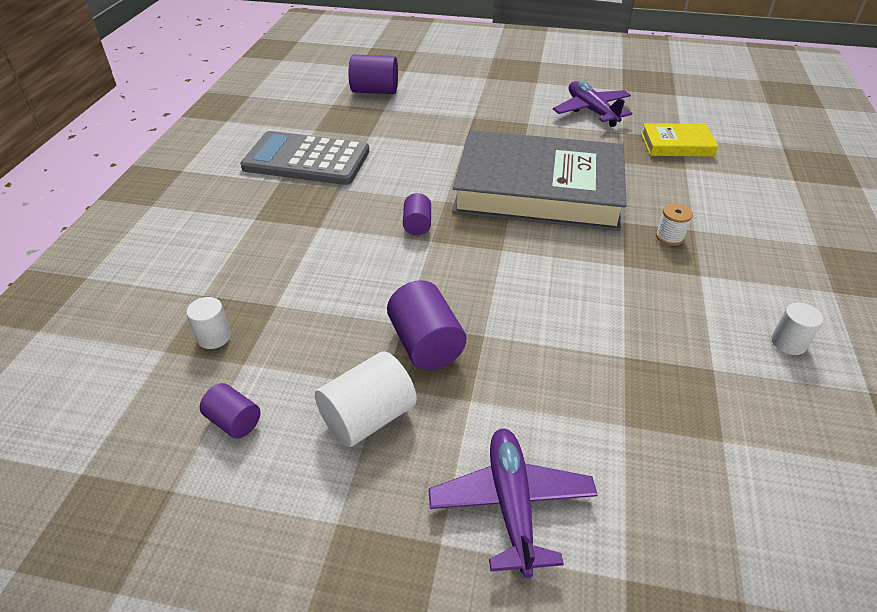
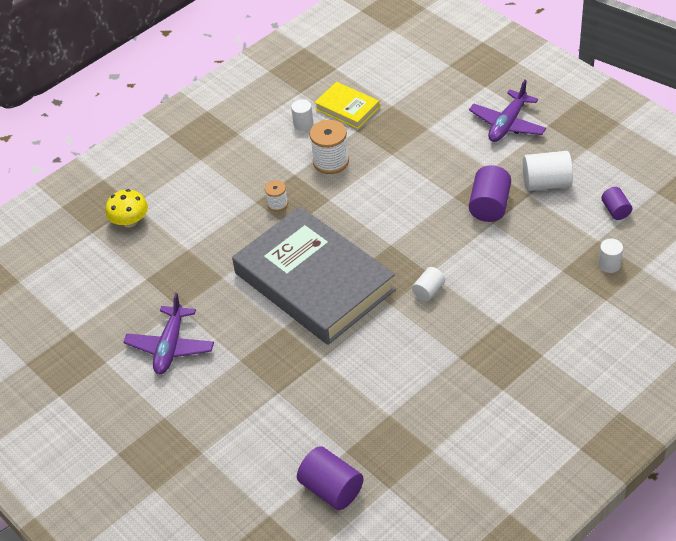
camera: 140 degrees left, 5 degrees up
grey calculator [240,131,369,185] -> none
purple cylinder [403,193,431,235] -> white cylinder [412,267,445,301]
yellow book [641,123,718,157] -> yellow book moved to [314,82,380,129]
none -> yellow mushroom [105,189,148,228]
none -> white spool [310,120,349,174]

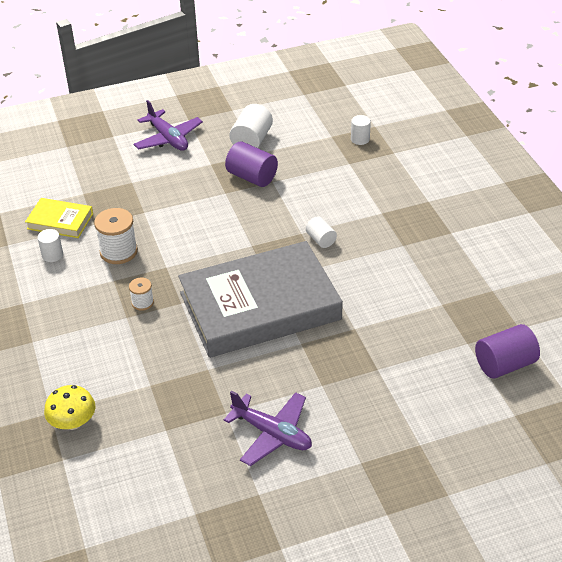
camera: 70 degrees left, 5 degrees down
yellow book [314,82,380,129] -> yellow book turned 45 degrees clockwise [25,198,93,238]
purple cylinder [601,187,633,220] -> none

